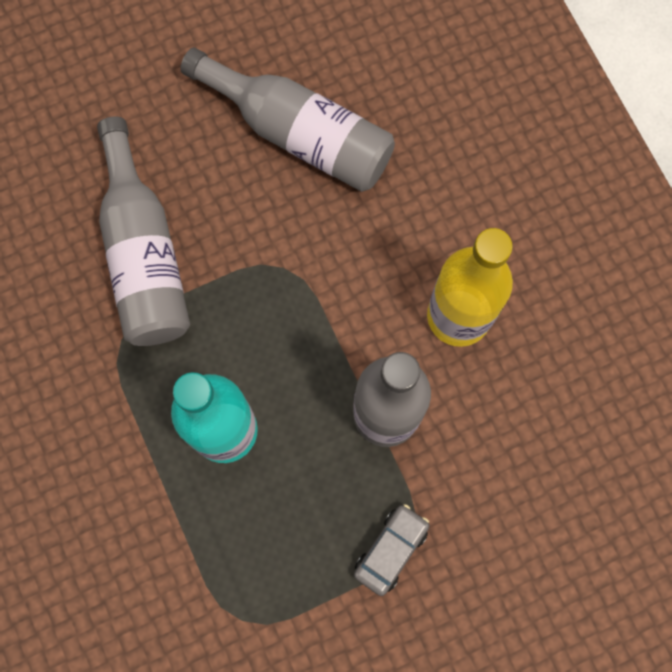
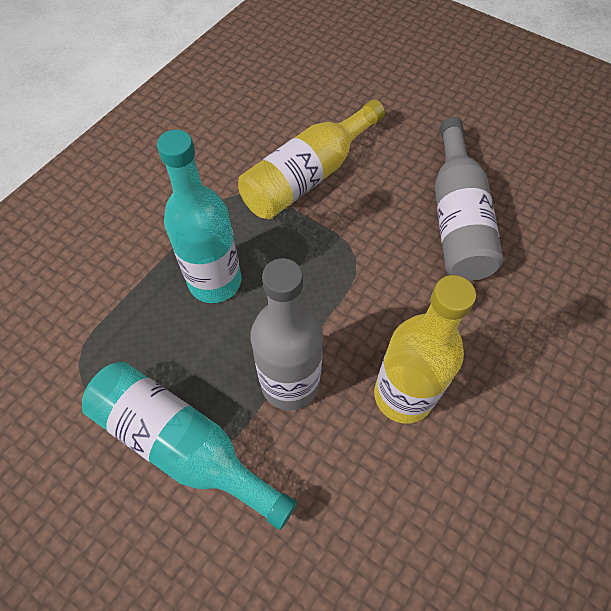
camera: 60 degrees right, 15 degrees down
grey bottle [97,116,190,346] -> yellow bottle [238,99,385,219]
grey car [354,504,429,596] -> turquoise bottle [82,362,297,530]

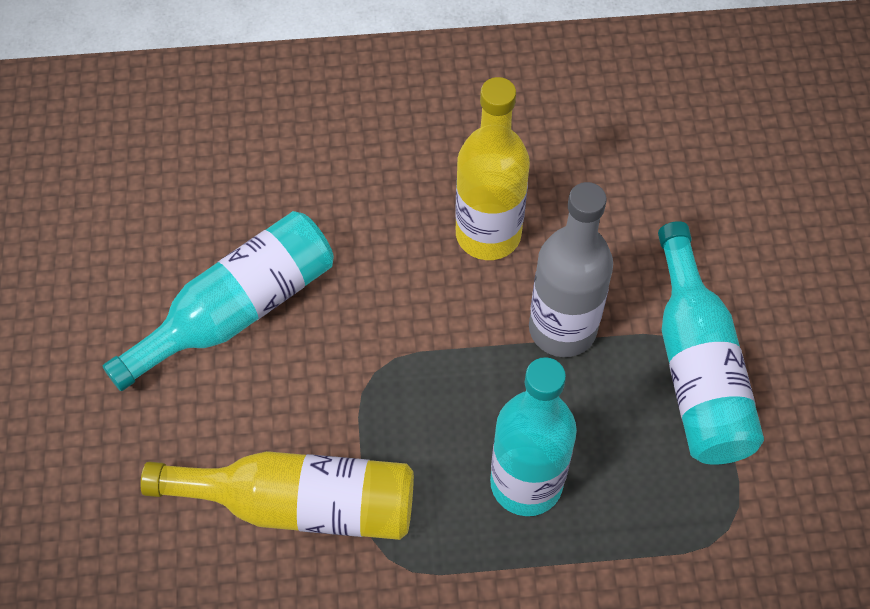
camera: 130 degrees left, 0 degrees up
grey bottle [435,117,504,281] -> turquoise bottle [103,211,334,391]

